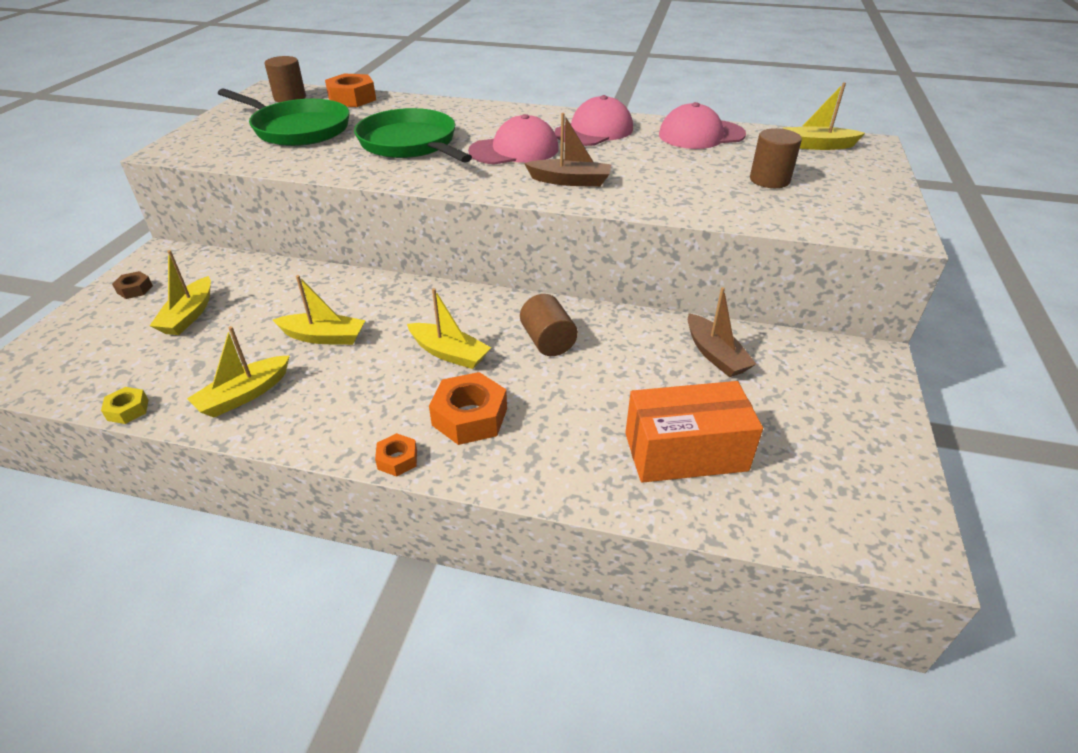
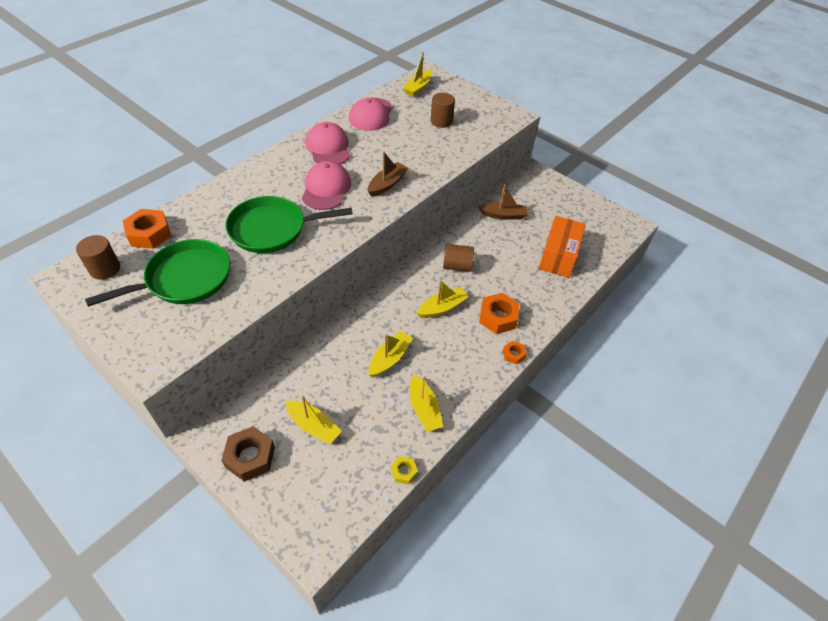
camera: 65 degrees left, 10 degrees up
brown nut [112,271,153,299] -> brown nut [221,426,275,482], size x1.88

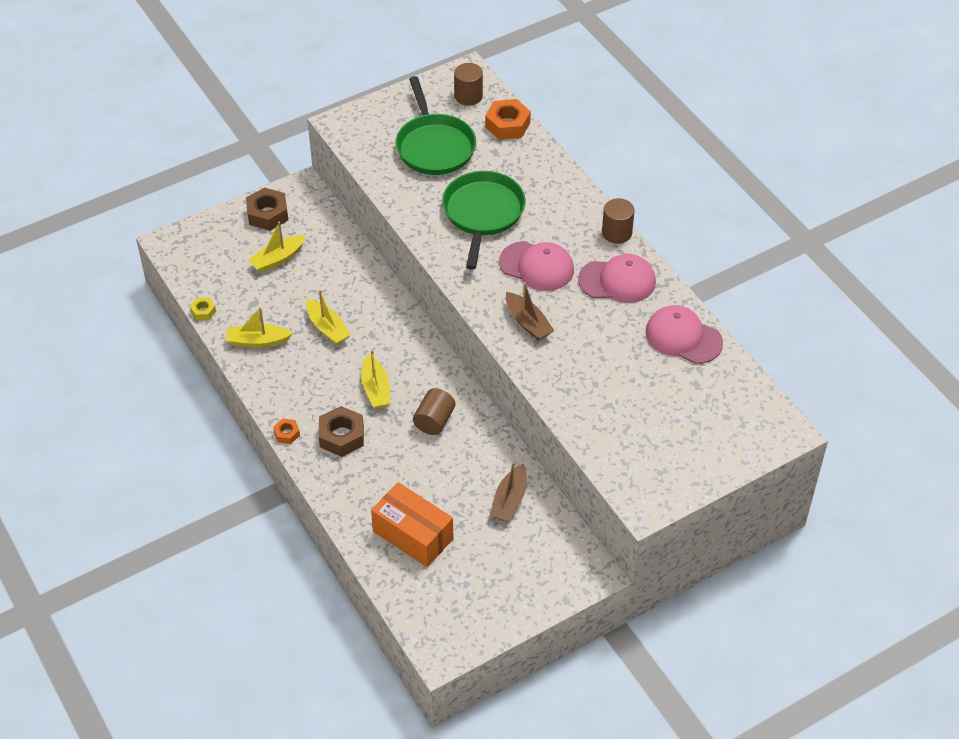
camera: 110 degrees right, 0 degrees up
yellow boat [403,52,432,97] -> none
brown cylinder [431,93,455,128] -> brown cylinder moved to [602,198,634,244]
orange nut [479,293,520,334] -> brown nut [319,406,364,457]

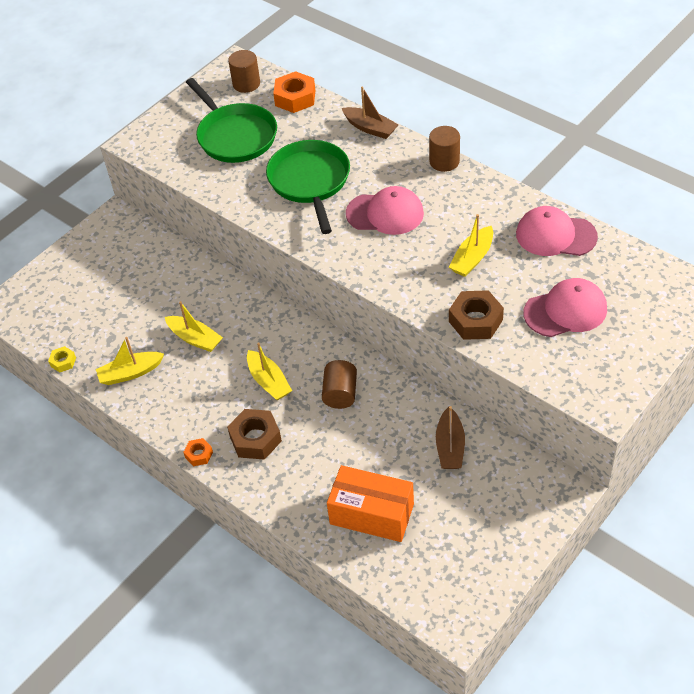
camera: 15 degrees left, 0 degrees up
brown nut [246,188,288,231] -> brown nut moved to [449,290,504,340]
yellow boat [248,221,306,272] -> yellow boat moved to [449,214,493,277]
brown boat [506,282,554,341] -> brown boat moved to [342,86,398,139]
pink cap [578,254,656,303] -> pink cap moved to [523,278,607,337]

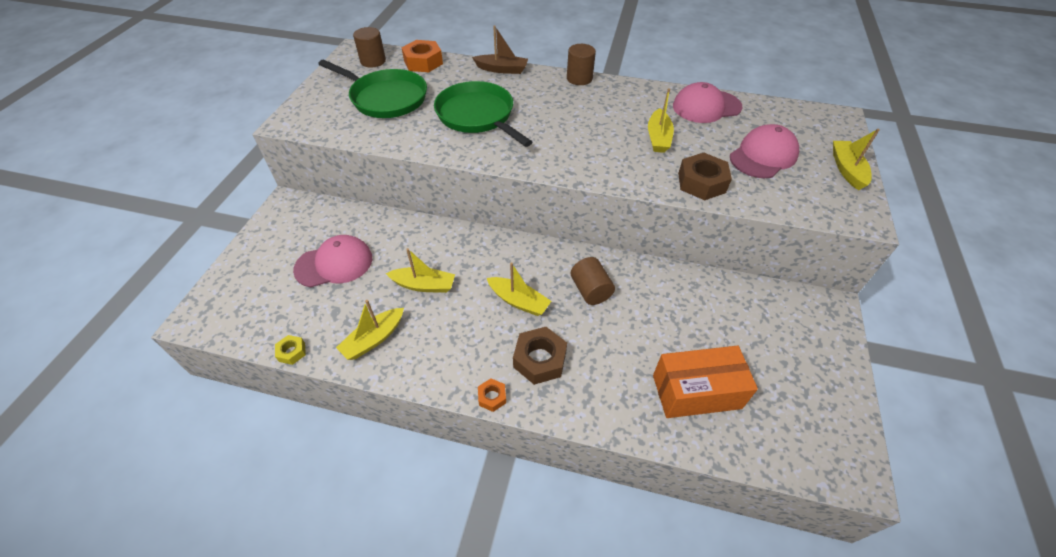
camera: 30 degrees left, 0 degrees up
pink cap [346,186,424,235] -> pink cap moved to [293,235,372,288]
brown boat [436,406,465,469] -> none
none -> yellow boat [833,129,880,190]

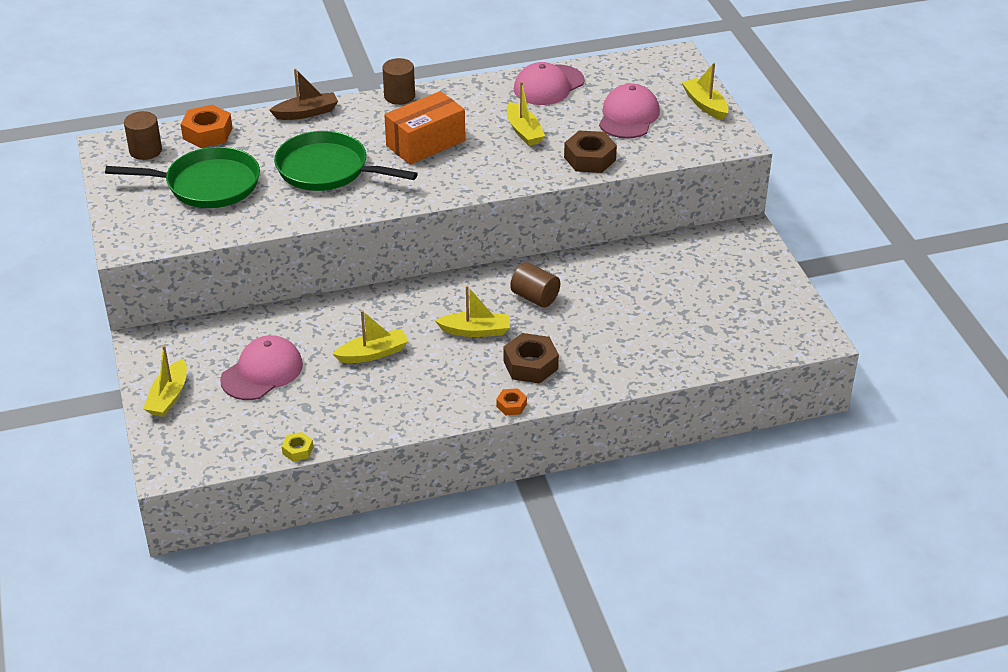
camera: 30 degrees left, 10 degrees down
yellow boat [336,300,404,360] -> yellow boat moved to [143,345,187,417]
orange box [653,346,758,418] -> orange box moved to [384,91,465,165]

